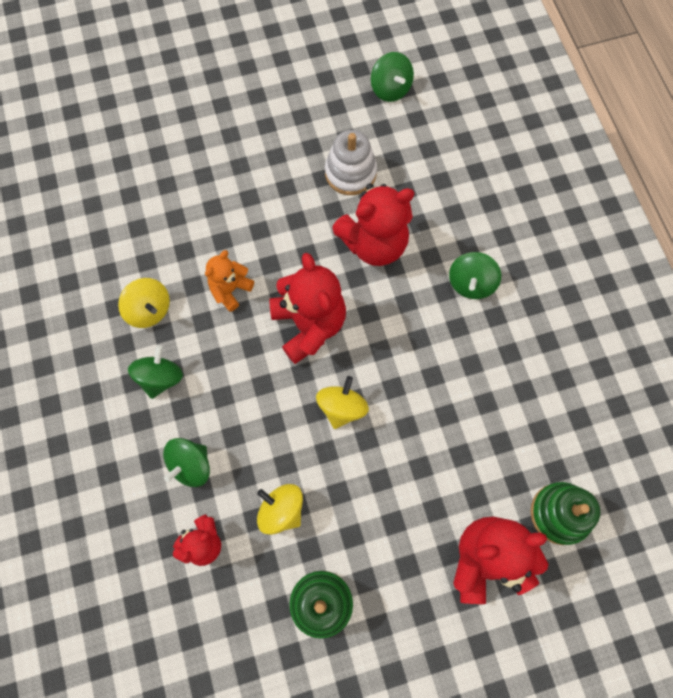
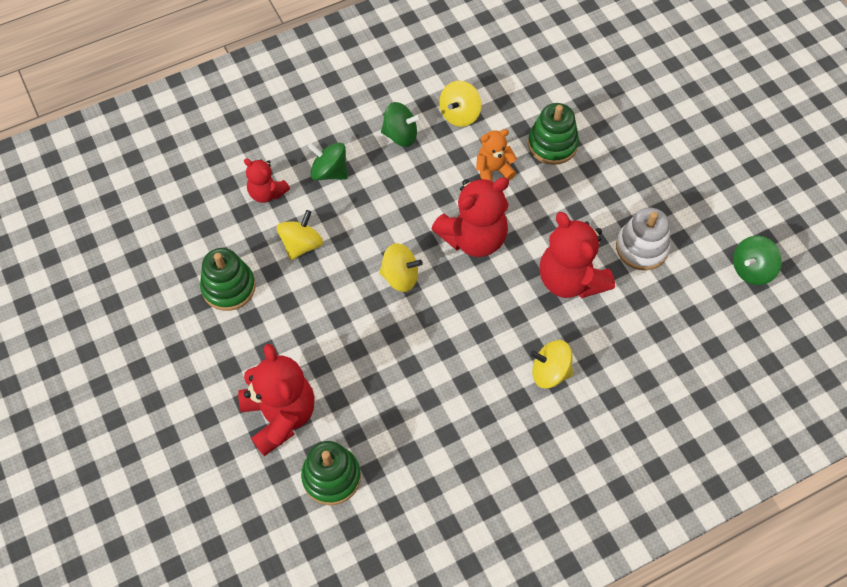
camera: 80 degrees right, 10 degrees down
orange teddy bear [205,250,254,312] -> orange teddy bear turned 45 degrees counterclockwise [476,129,517,182]
green spinning top [449,252,501,299] -> yellow spinning top [530,340,573,388]
none -> green stacking toy [528,103,579,165]

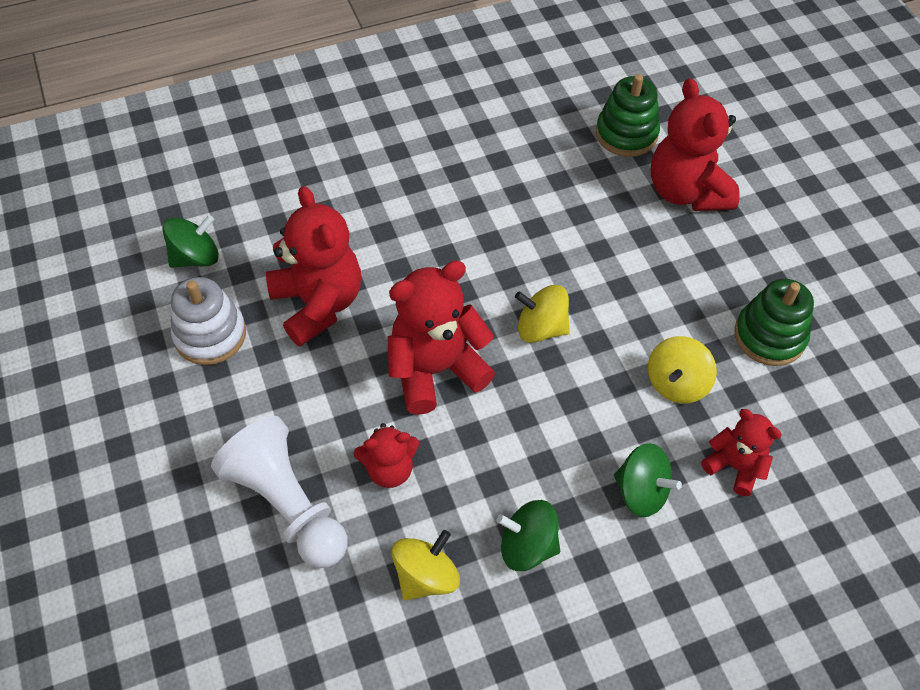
camera: 175 degrees left, 5 degrees down
orange teddy bear [476,129,517,182] -> red teddy bear [354,423,419,488]
green stacking toy [528,103,579,165] -> white pawn [211,416,348,568]
yellow spinning top [530,340,573,388] -> none
green spinning top [733,236,782,285] -> green spinning top moved to [162,215,219,268]

